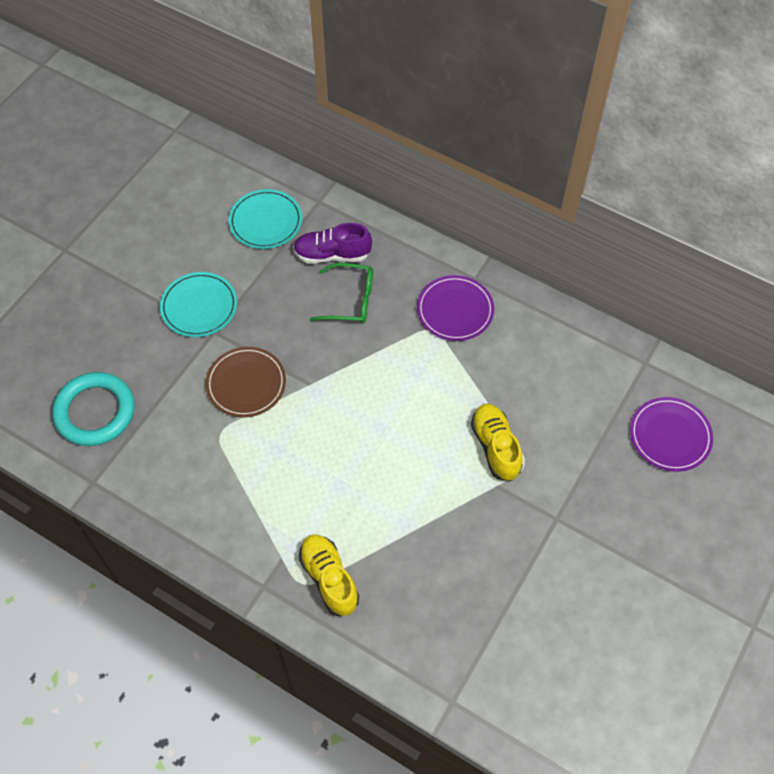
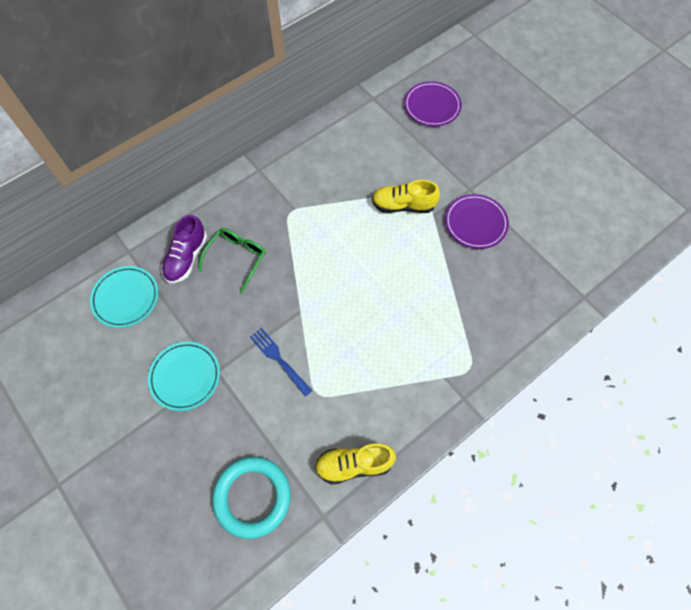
camera: 70 degrees left, 5 degrees up
brown plate [206,347,286,417] -> blue fork [250,328,312,397]
yellow shoe [299,534,359,616] -> yellow shoe moved to [315,443,396,485]
purple plate [417,275,494,341] -> purple plate moved to [445,194,509,249]

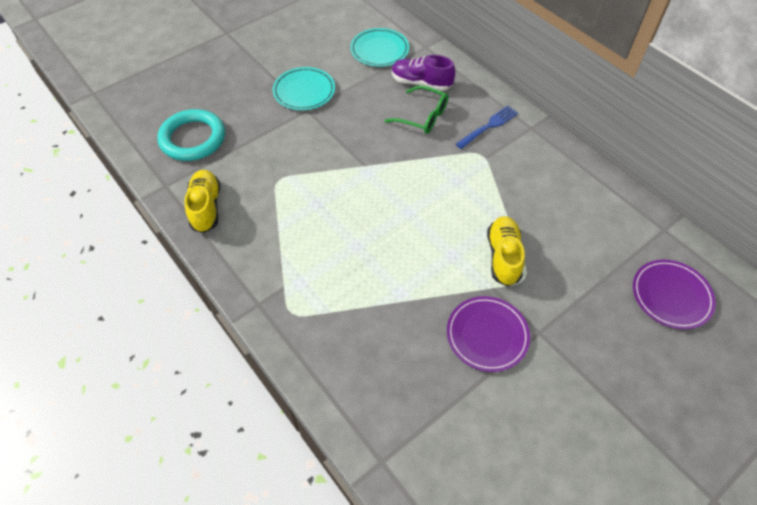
camera: 90 degrees right, 10 degrees down
blue fork [250,328,312,397] -> blue fork moved to [456,106,518,149]

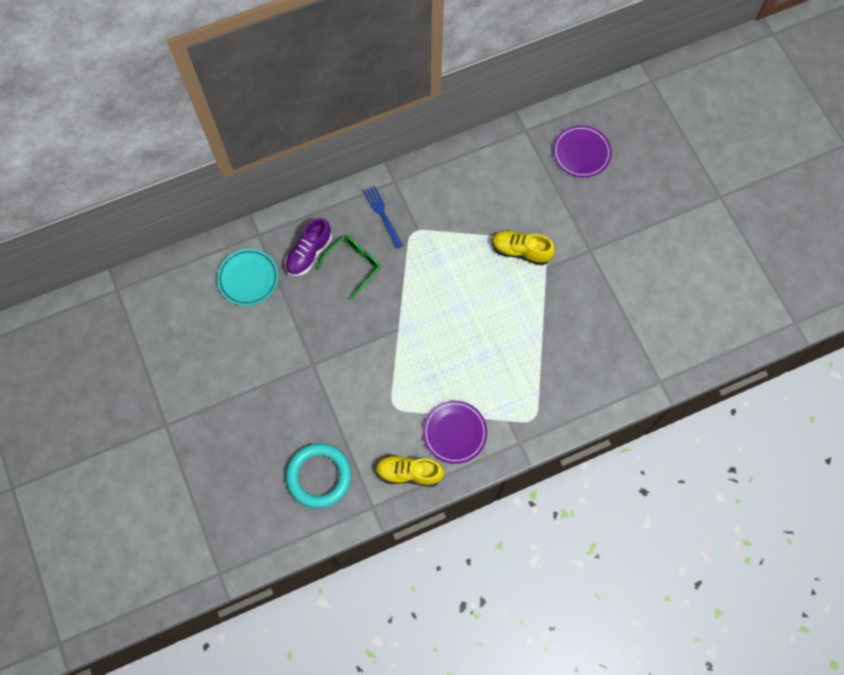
camera: 75 degrees left, 15 degrees up
turquoise plate [273,67,335,110] -> none
purple plate [447,296,530,372] -> purple plate moved to [423,400,487,464]

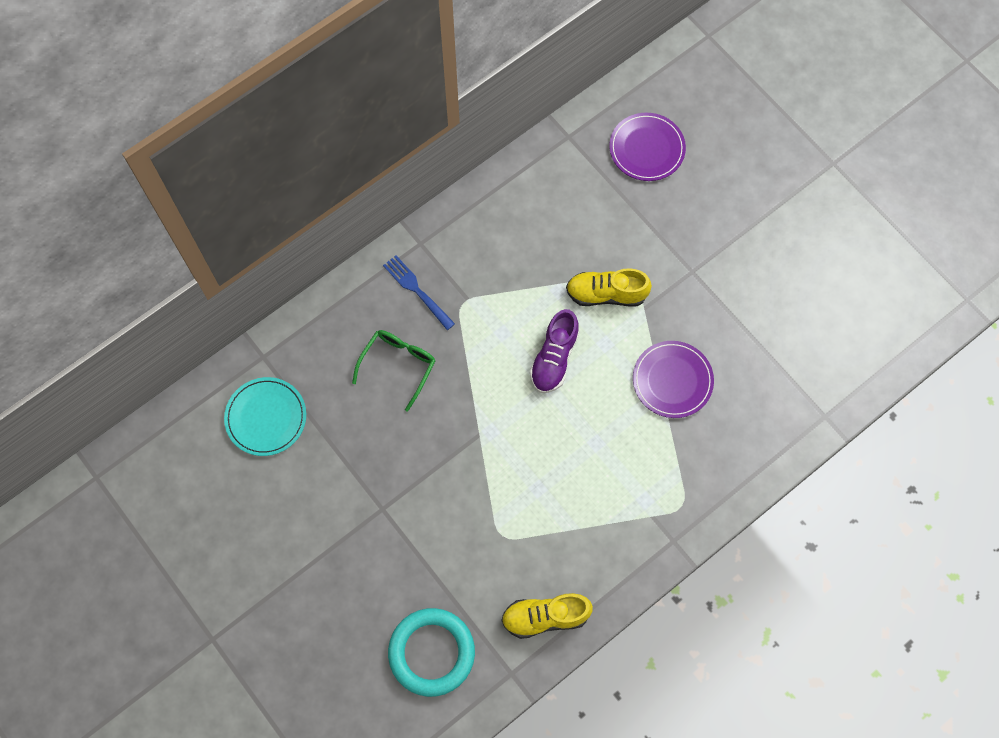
camera: 15 degrees left, 0 degrees up
purple shoe [285,218,332,276] -> purple shoe moved to [530,309,579,393]
purple plate [423,400,487,464] -> purple plate moved to [633,341,714,418]

